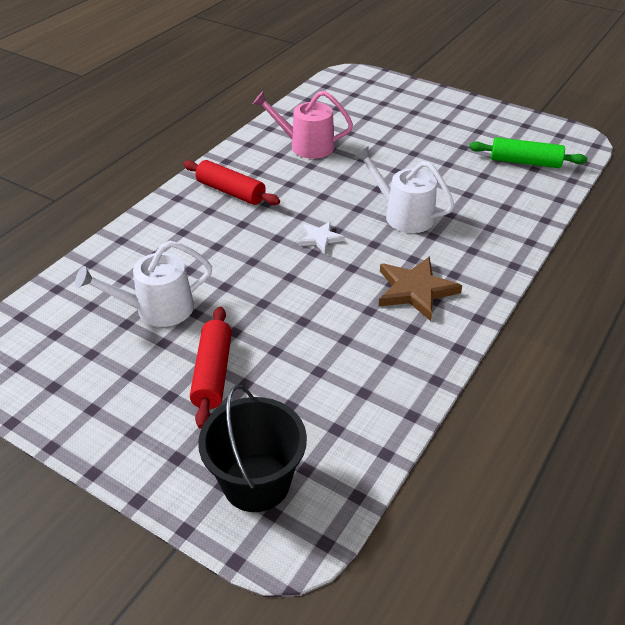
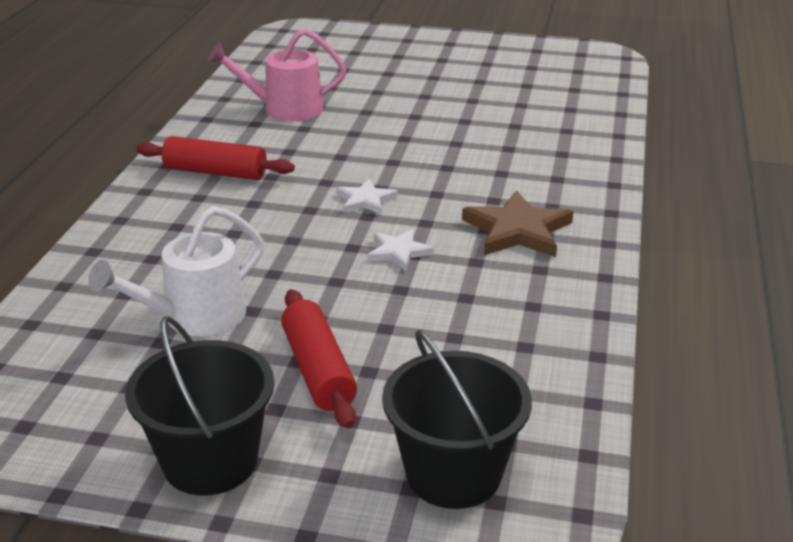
camera: 20 degrees left, 10 degrees down
white watering can [354,147,455,233] -> none
green rolling pin [469,137,587,168] -> none
none -> black bucket [125,316,274,496]
none -> white star [368,229,434,271]

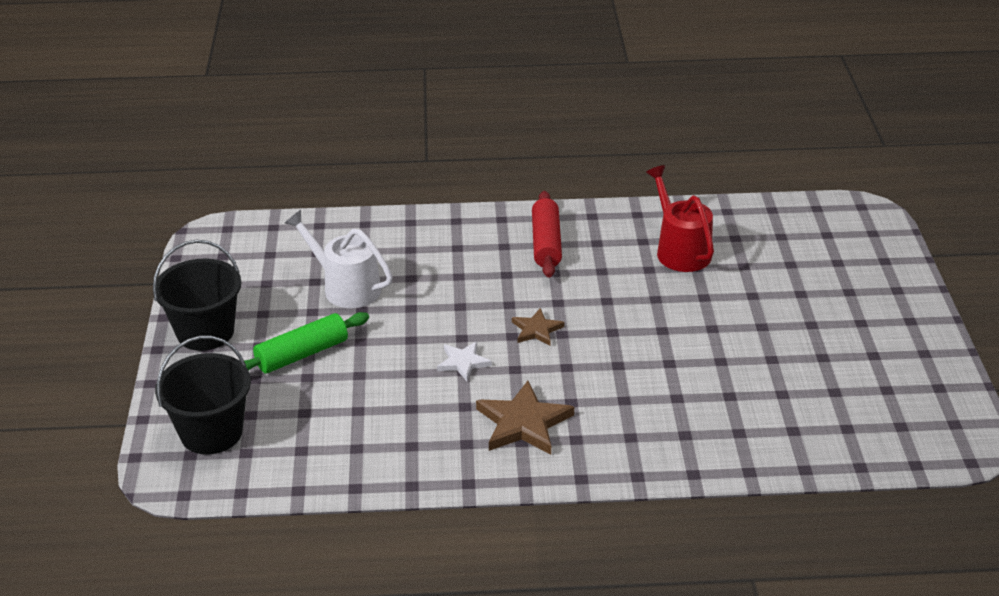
camera: 75 degrees right, 5 degrees up
pink watering can [208,29,346,121] -> red watering can [646,165,714,272]
red rolling pin [281,289,357,428] -> green rolling pin [244,312,369,373]
white star [337,178,398,215] -> brown star [512,308,564,346]

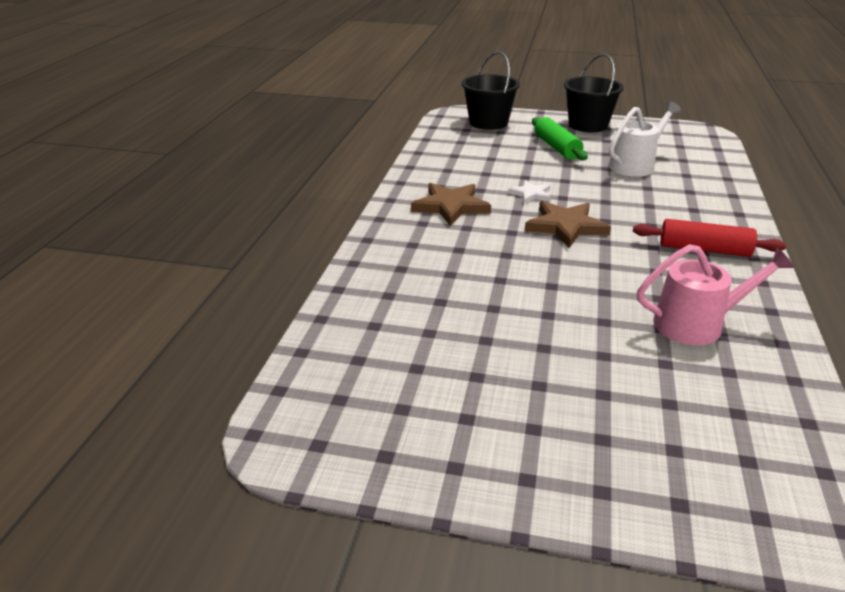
camera: 105 degrees right, 5 degrees down
brown star [512,308,564,346] -> brown star [525,201,611,248], size x1.73
red watering can [646,165,714,272] -> pink watering can [637,244,794,345]

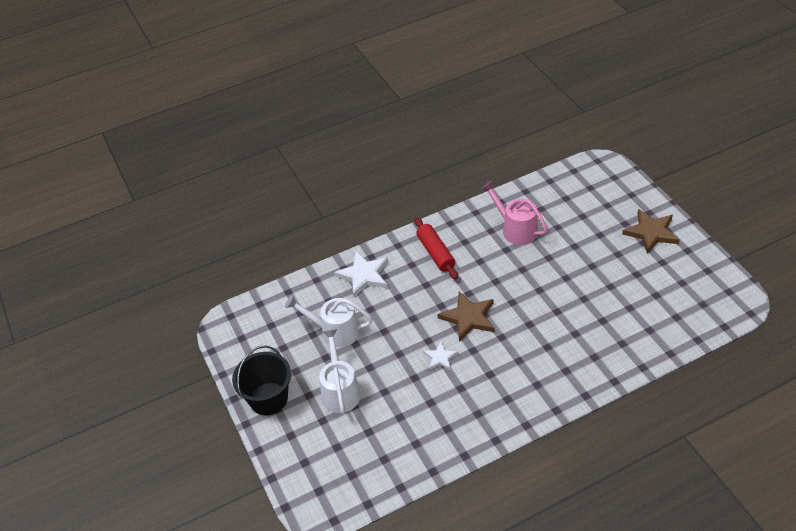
camera: 125 degrees left, 15 degrees up
brown star [411,183,491,226] -> brown star moved to [622,209,680,254]
black bucket [461,51,520,130] -> none
green rolling pin [532,117,588,161] -> white watering can [319,329,361,414]
none -> white star [334,251,388,297]

